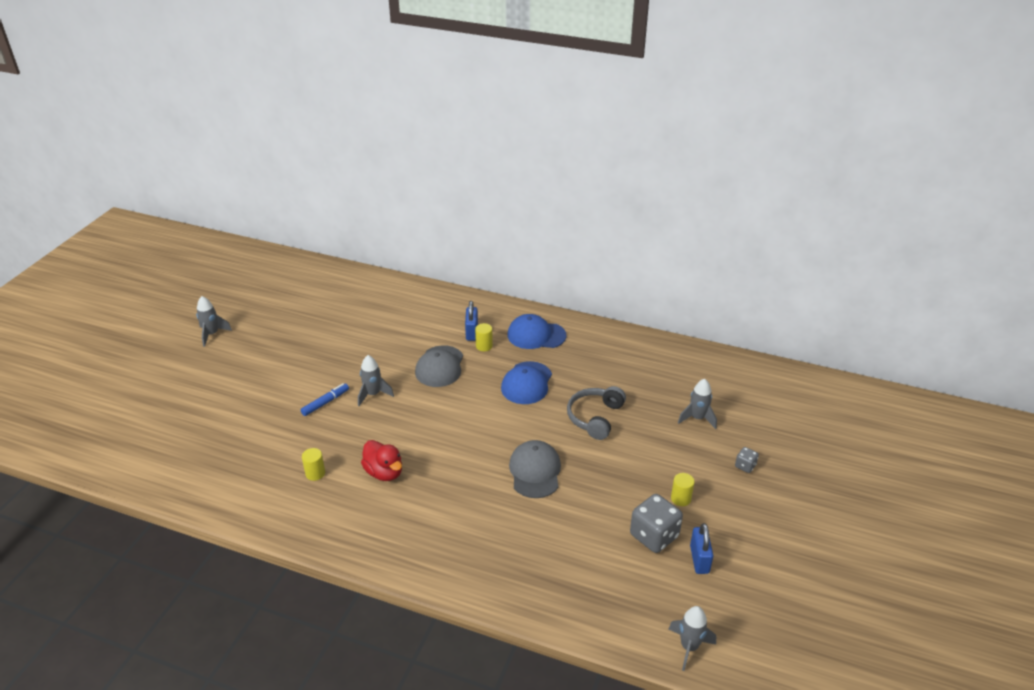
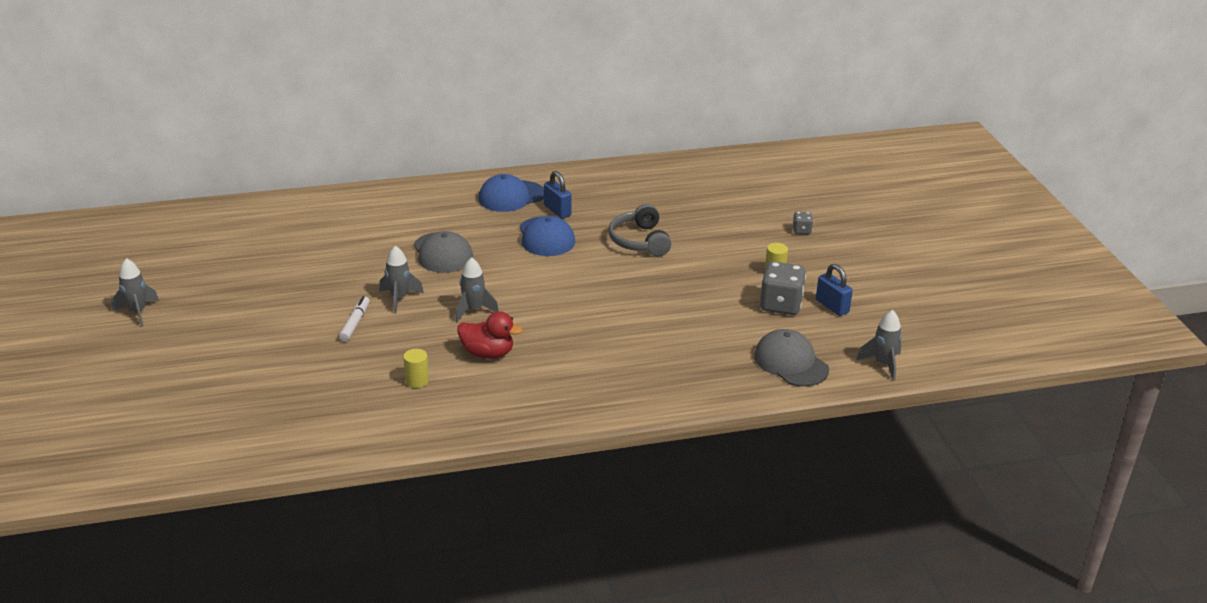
camera: 35 degrees left, 5 degrees down
blue marker [300,383,349,416] -> white marker [339,296,370,341]
blue padlock [465,301,478,341] -> blue padlock moved to [544,171,572,219]
yellow cylinder [475,323,493,351] -> none
grey cap [509,440,561,498] -> grey cap moved to [754,329,829,387]
grey rocket [678,379,717,429] -> grey rocket moved to [455,257,499,323]

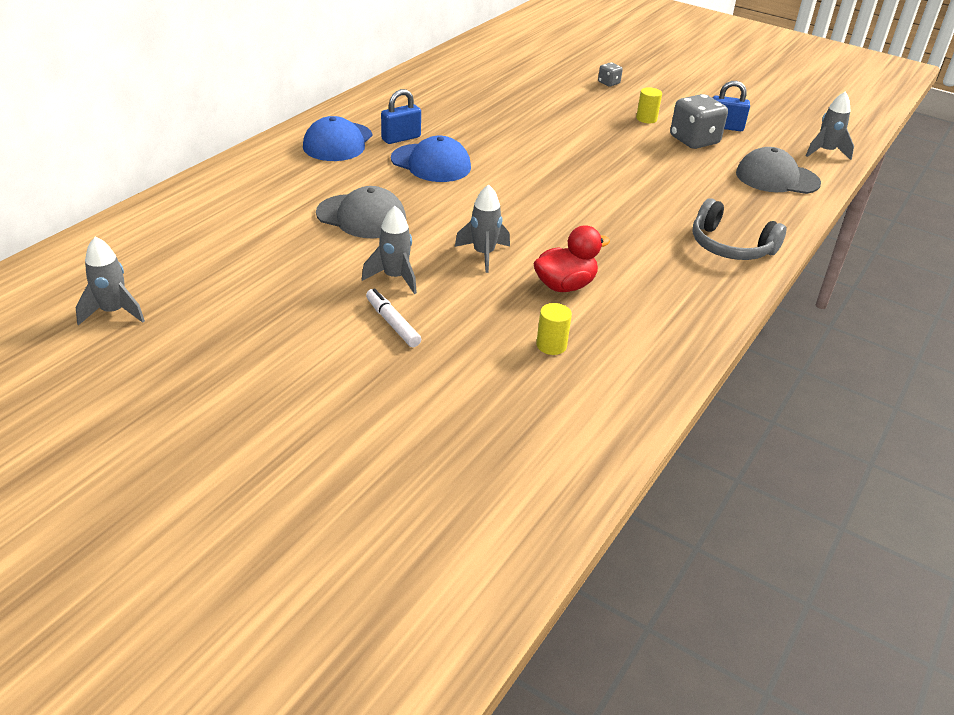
camera: 45 degrees left, 5 degrees up
grey rocket [111,258,159,326] -> grey rocket moved to [76,236,145,326]
blue padlock [544,171,572,219] -> blue padlock turned 45 degrees counterclockwise [381,89,421,144]
grey headphones [608,204,671,256] -> grey headphones moved to [693,198,786,260]

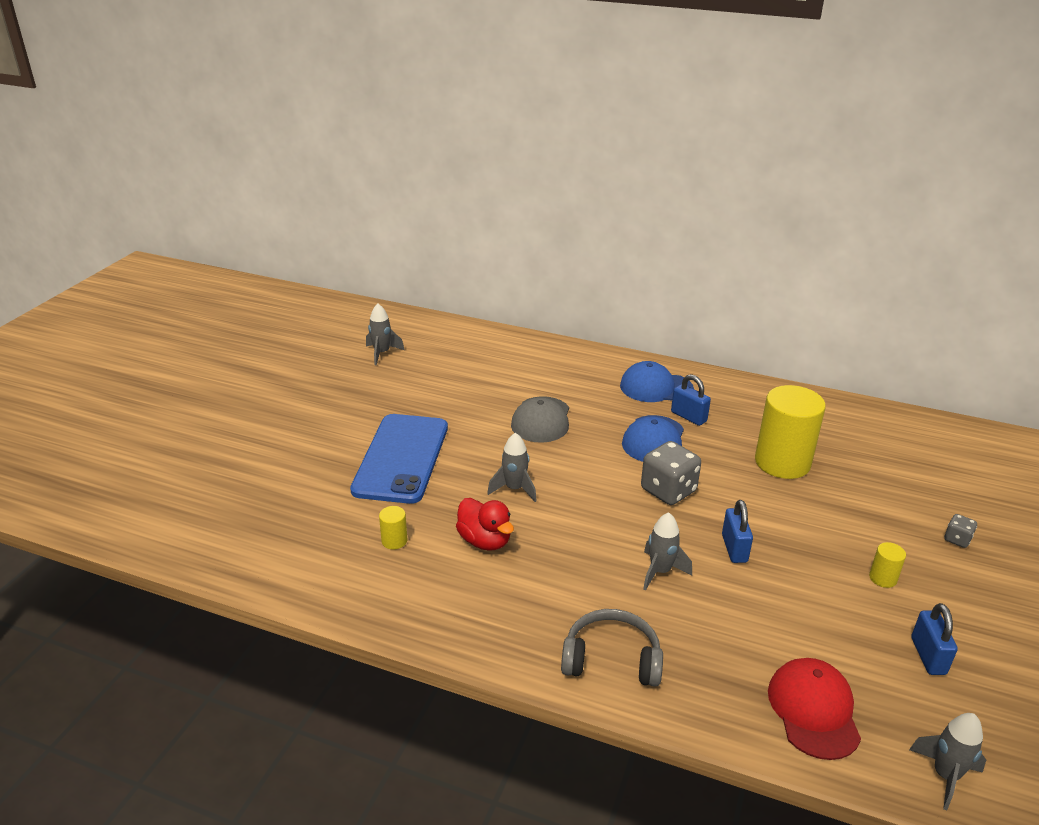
camera: 80 degrees right, 5 degrees down
grey rocket [362,206,417,294] -> grey rocket moved to [643,512,692,590]
white marker [366,288,421,347] -> blue phone [350,414,448,504]
grey dice [670,94,728,149] -> grey dice moved to [641,441,701,505]
grey headphones [693,198,786,260] -> grey headphones turned 75 degrees clockwise [561,609,663,687]
grey cap [736,147,821,194] -> red cap [768,658,861,760]
none -> blue padlock [722,500,753,563]
none -> yellow cylinder [755,385,826,479]

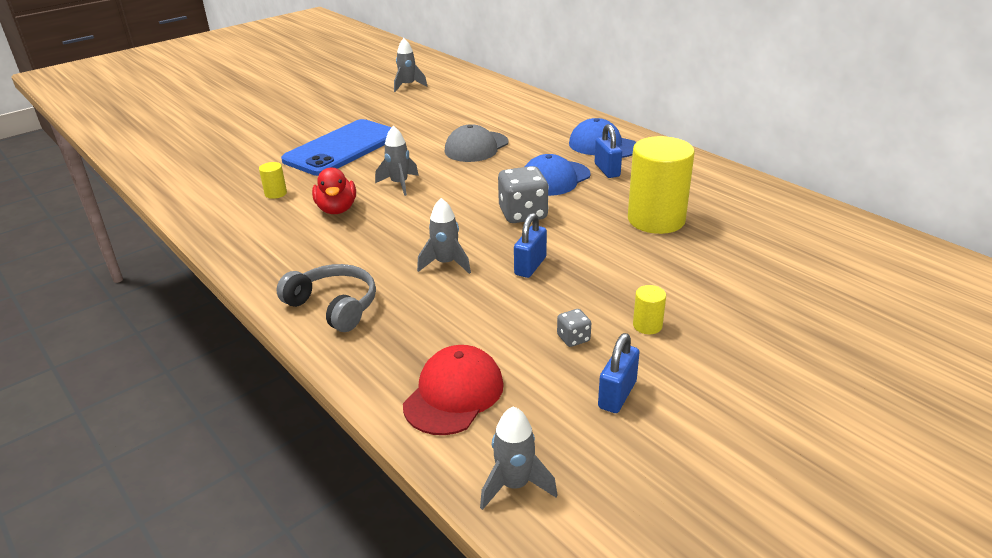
camera: 30 degrees right, 0 degrees up
grey dice [944,514,977,548] -> grey dice moved to [557,309,591,347]

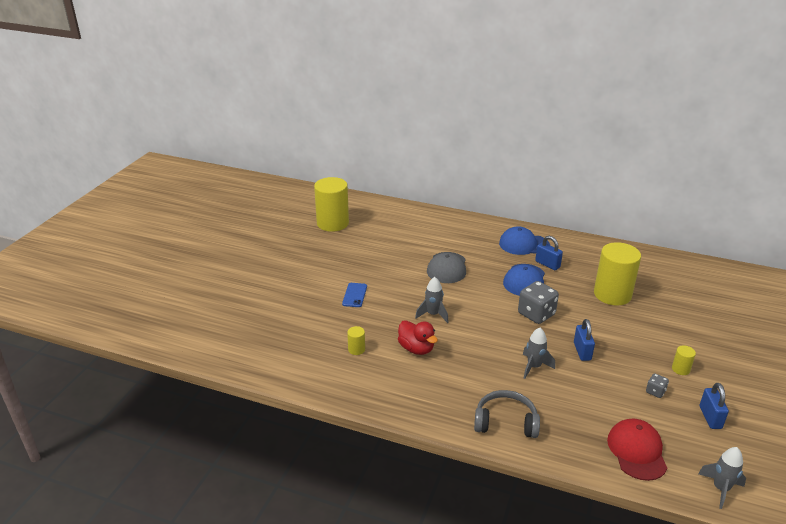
camera: 30 degrees left, 0 degrees up
blue phone [281,119,392,176] -> blue phone [342,283,367,307], size x0.41
grey rocket [394,38,427,92] -> yellow cylinder [314,177,349,232]

